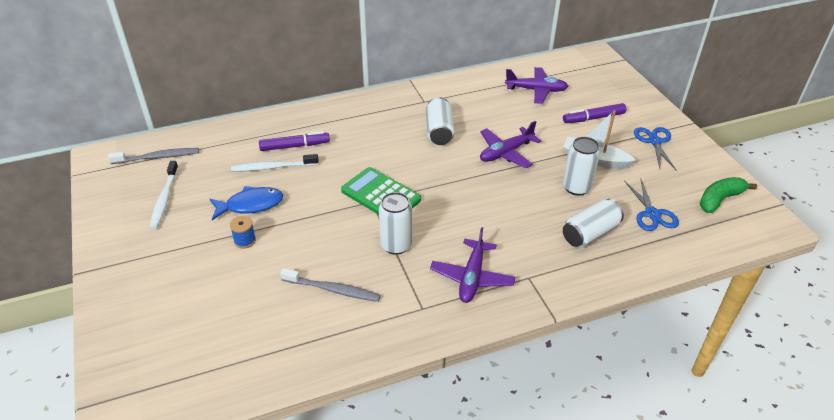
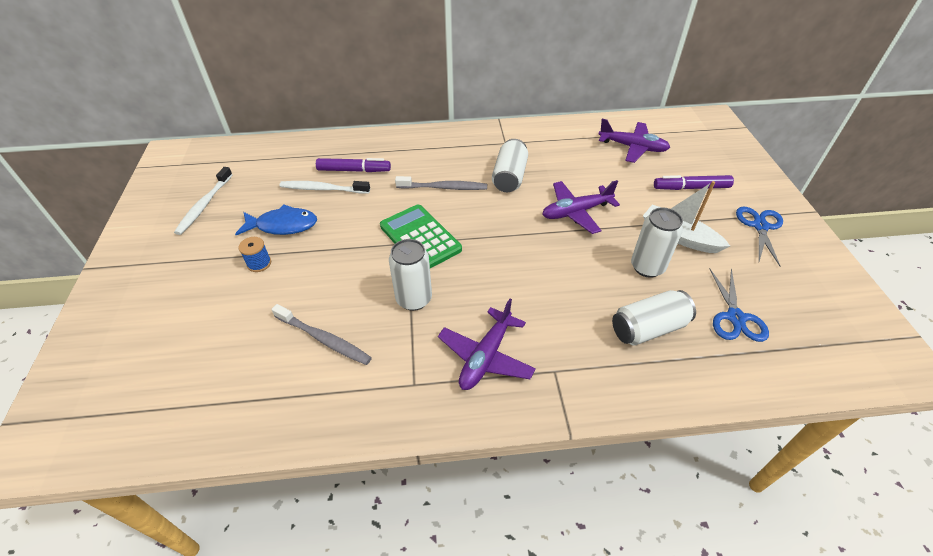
camera: 15 degrees right, 5 degrees up
grey toothbrush [108,148,199,164] -> grey toothbrush moved to [395,176,487,190]
green banana [700,177,757,213] -> none

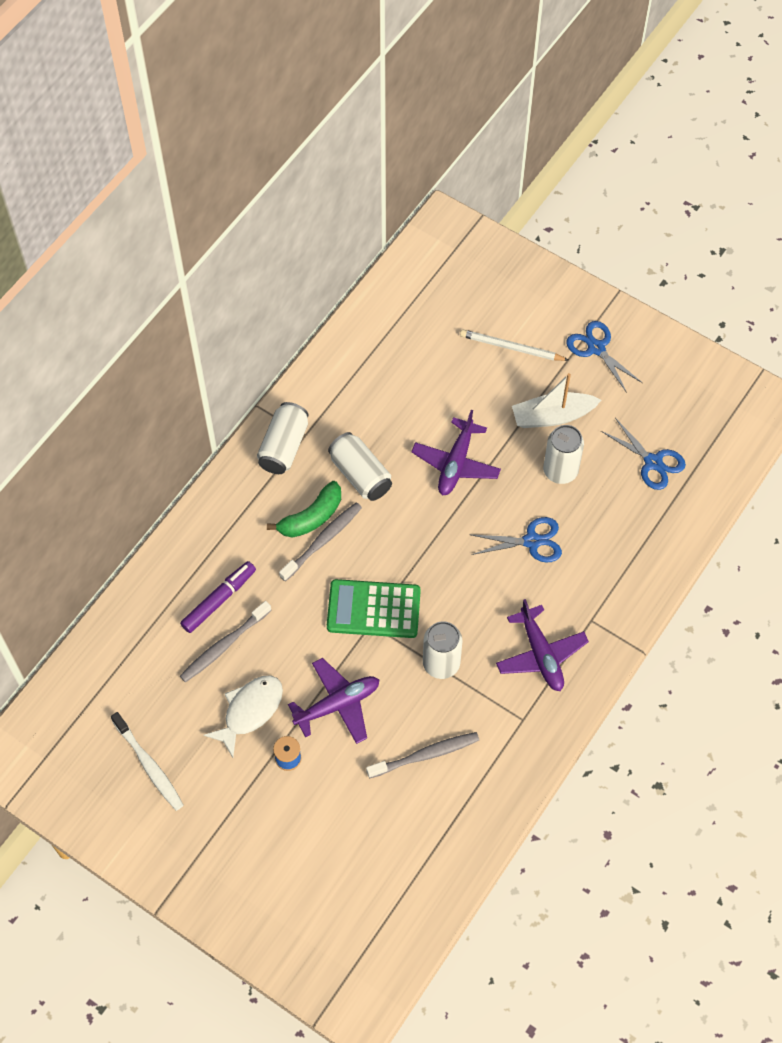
camera: 50 degrees left, 15 degrees up
blue fish [235,204,317,235] -> white fish [204,676,283,757]
white toothbrush [279,181,370,194] -> grey toothbrush [180,601,272,682]
purple plane [598,119,670,163] -> purple plane moved to [288,658,379,744]
white can [612,290,696,346] -> white can moved to [257,402,309,474]
purple marker [654,175,734,190] -> white pencil [460,329,569,361]
none -> green banana [267,481,341,538]
none -> blue scissors [471,517,562,563]

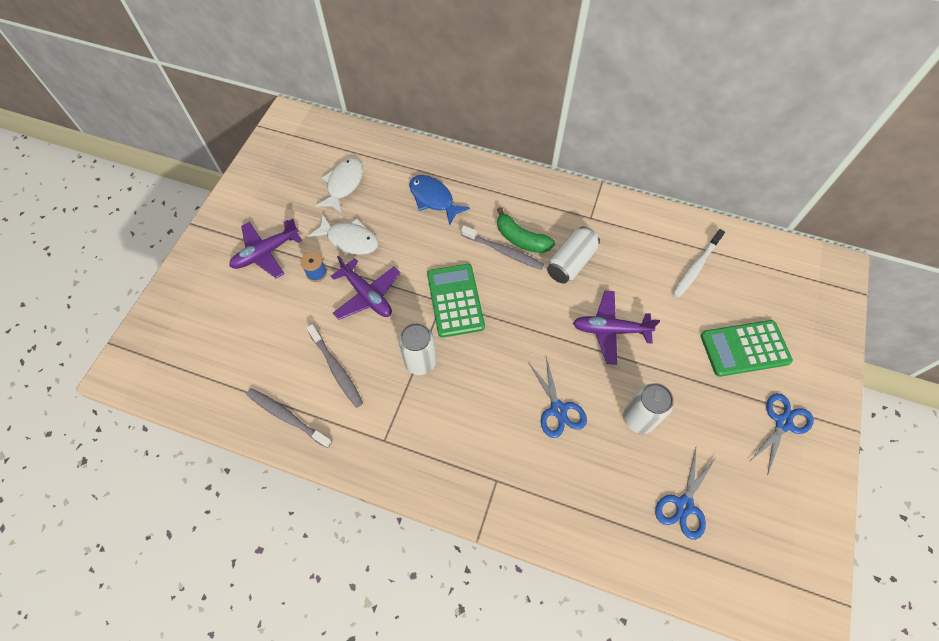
camera: 75 degrees right, 0 degrees up
white toothbrush [111,712,184,811] -> white toothbrush moved to [672,229,725,298]
purple marker [180,561,256,633] -> blue fish [409,175,470,225]
grey toothbrush [180,601,272,682] -> grey toothbrush moved to [246,388,332,448]
white can [257,402,309,474] -> none
white pencil [460,329,569,361] -> green calculator [700,320,793,377]
purple plane [496,599,589,691] -> purple plane moved to [229,219,302,278]
white boat [512,373,601,428] -> none
none -> white fish [316,158,363,213]

